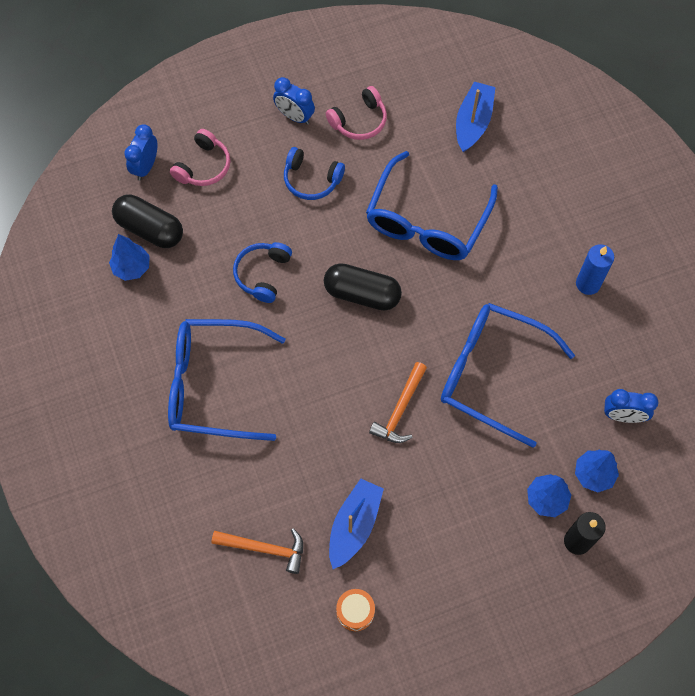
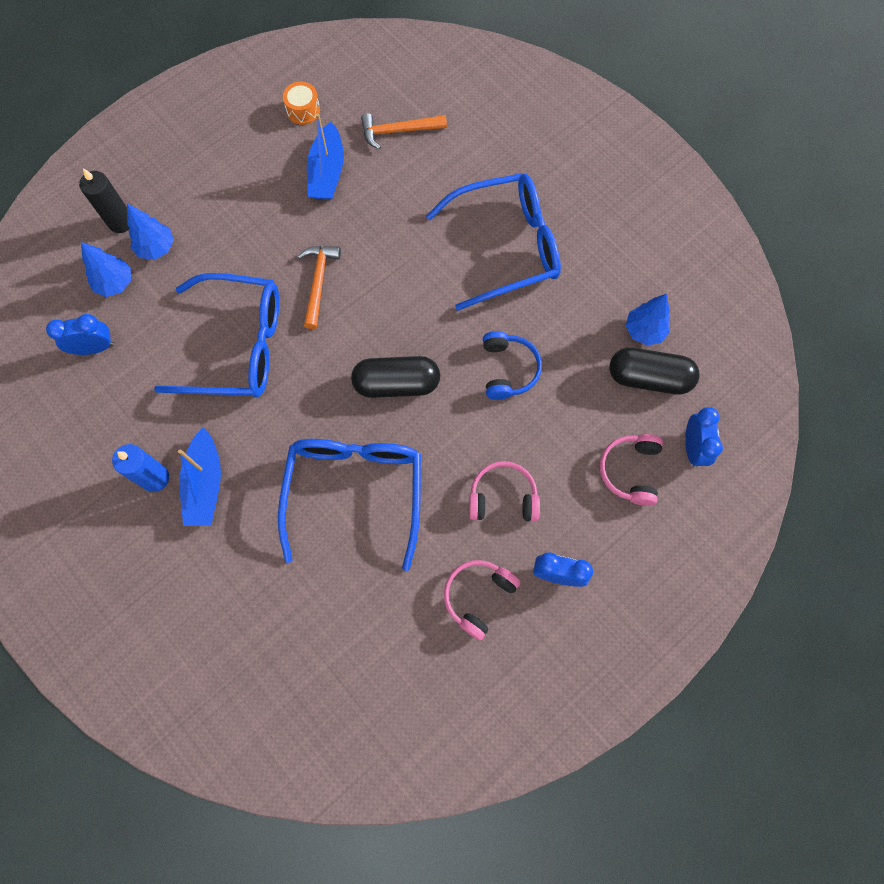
camera: 160 degrees right, 5 degrees up
blue headphones [284,147,345,200] -> pink headphones [469,461,540,522]
blue boat [456,81,496,152] -> blue boat moved to [178,427,221,526]

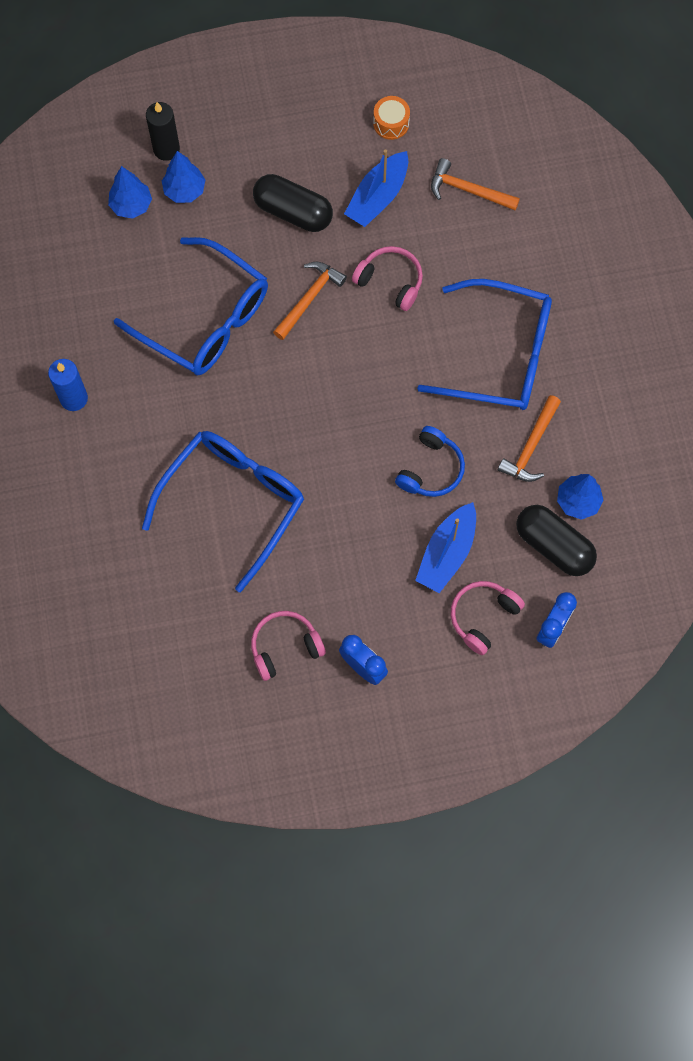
camera: 30 degrees right, 0 degrees up
blue clock [46,314,114,355] -> none
blue boat [178,427,221,526] -> blue boat moved to [415,502,476,593]
black capsule [351,356,440,398] -> black capsule moved to [253,174,333,232]
pink headphones [469,461,540,522] -> pink headphones moved to [352,246,423,311]
none -> orange hammer [498,395,561,482]

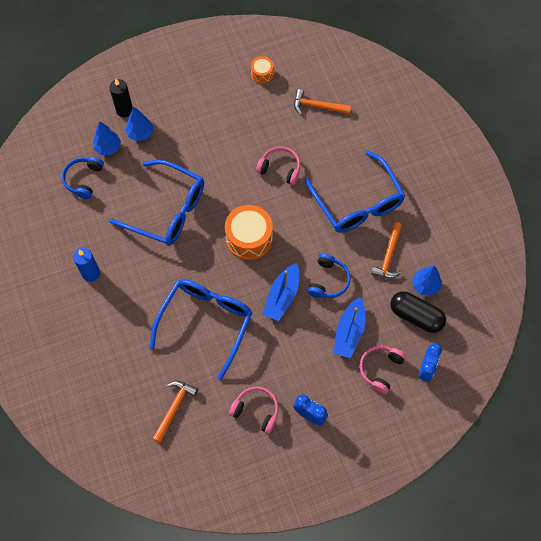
camera: 10 degrees left, 5 degrees down
pink headphones [251,611,326,681] -> pink headphones turned 60 degrees clockwise [229,387,279,434]
black capsule [253,174,333,232] -> none
orange hammer [273,262,347,340] -> orange hammer moved to [152,381,198,443]
blue boat [344,149,408,227] -> blue boat moved to [263,263,299,321]
blue glasses [417,279,552,410] -> blue glasses turned 60 degrees clockwise [305,151,405,233]
none -> blue headphones [62,157,104,199]
none -> orange drum [225,205,273,260]

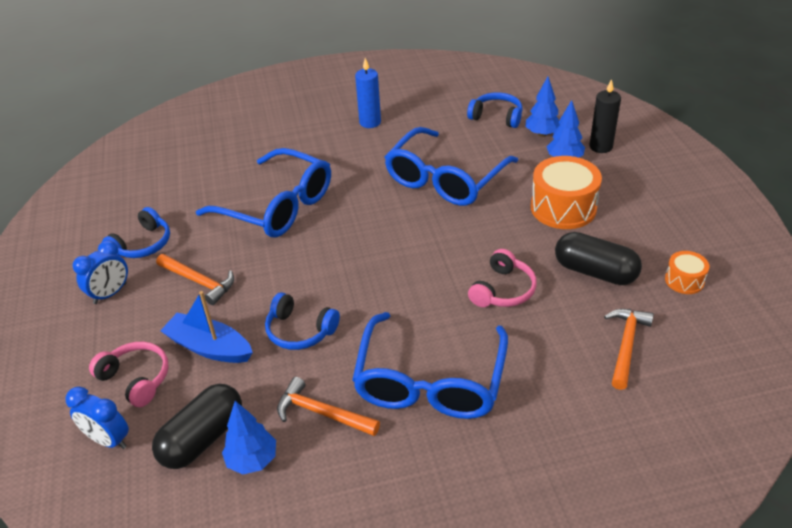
camera: 100 degrees right, 25 degrees down
orange hammer [152,381,198,443] -> orange hammer moved to [156,254,234,305]
orange drum [225,205,273,260] -> orange drum moved to [531,156,602,229]
pink headphones [229,387,279,434] -> blue headphones [102,207,170,258]
blue boat [263,263,299,321] -> none
blue glasses [305,151,405,233] -> blue glasses turned 60 degrees counterclockwise [352,312,508,419]
none -> black capsule [555,232,642,285]

